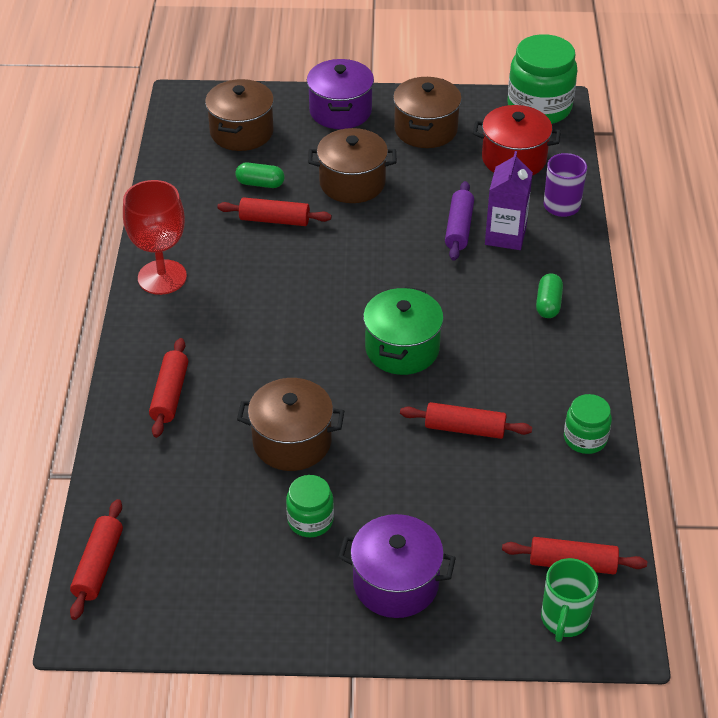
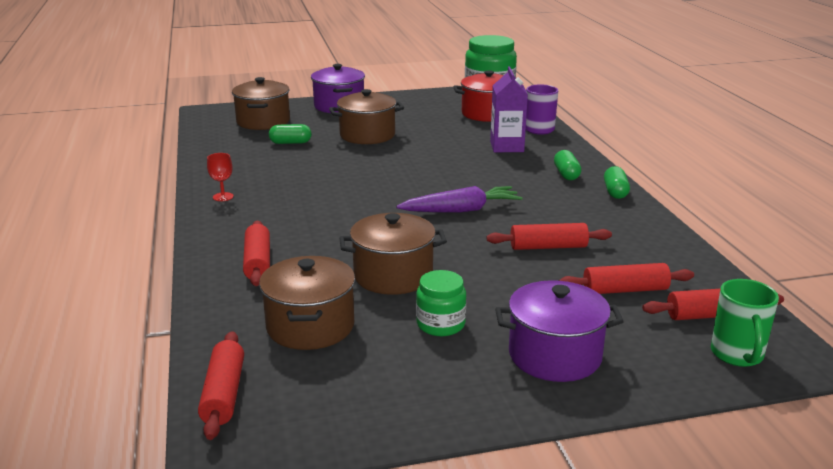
camera: 15 degrees left, 20 degrees down
red goblet [123,180,187,295] -> red goblet [207,153,234,201], size x0.45
red rolling pin [217,197,332,226] -> red rolling pin moved to [559,263,694,294]
green pot [363,286,444,375] -> purple carrot [396,186,523,213]
brown pot [393,77,462,148] -> brown pot moved to [259,256,355,350]
purple rolling pin [445,181,474,261] -> none
green jar [564,394,612,454] -> none
none -> green capsule [604,166,630,199]

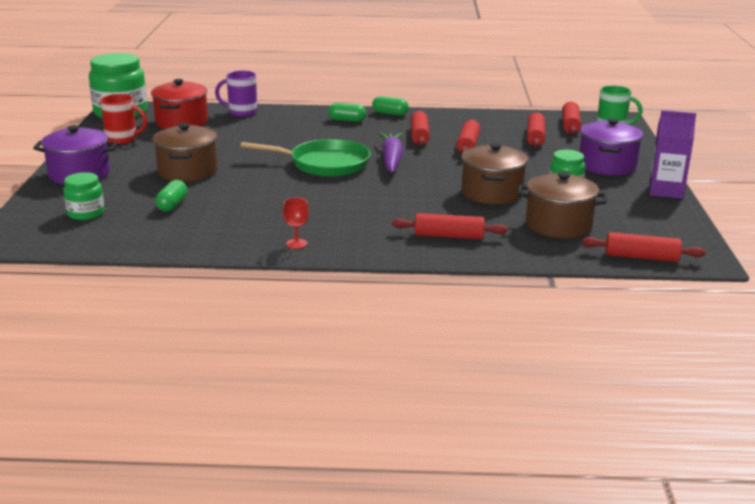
camera: 75 degrees left, 0 degrees up
brown pot [232,77,290,130] -> green jar [63,172,105,220]
purple carton [490,66,528,152] -> purple carton moved to [649,110,696,199]
none -> red mug [100,94,147,144]
none -> green pan [240,139,371,177]
none -> red rolling pin [411,111,430,145]

